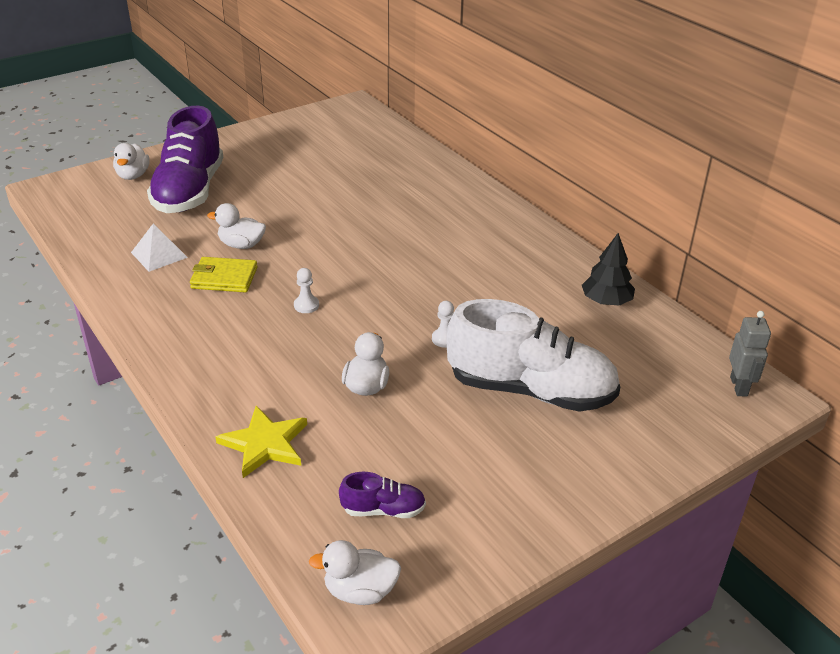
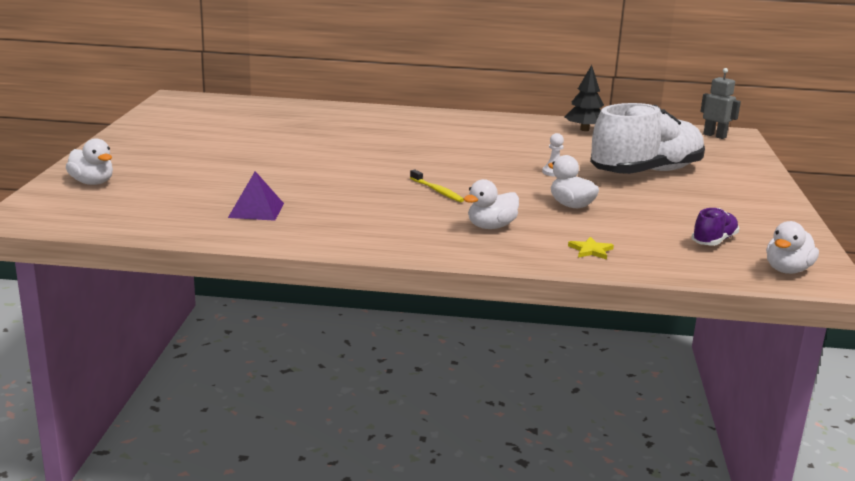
camera: 50 degrees left, 15 degrees down
white pyramid [131,223,188,272] -> purple pyramid [228,171,284,221]
purple shoe [147,106,223,213] -> none
yellow wallet [190,257,257,292] -> none
white duck [207,203,266,249] -> white duck moved to [464,179,519,229]
yellow star [216,406,307,478] -> yellow star [568,237,614,259], size x0.53
white pawn [294,268,319,313] -> yellow toothbrush [410,170,464,202]

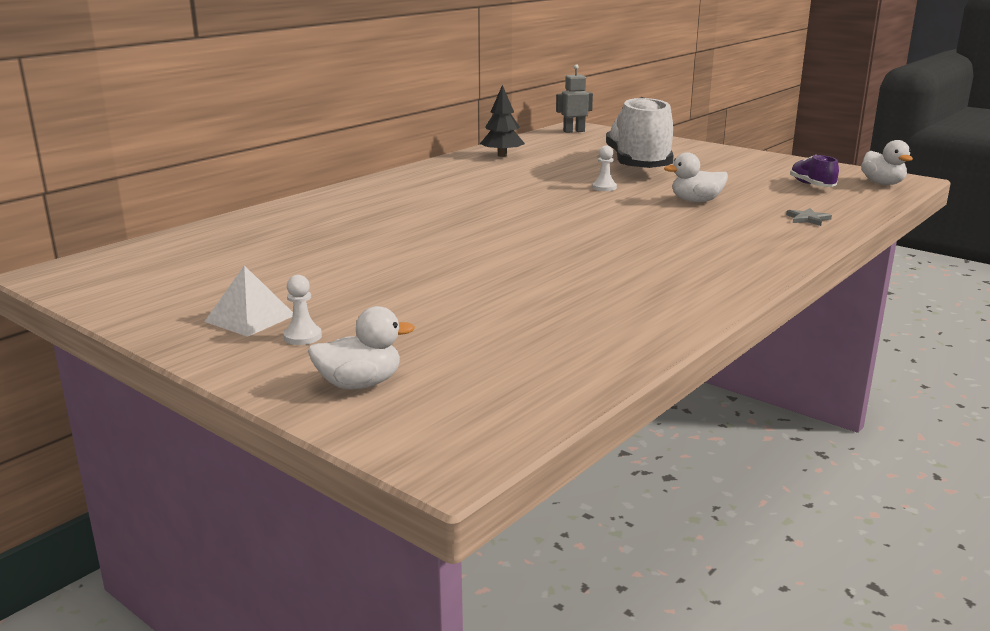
camera: 55 degrees left, 0 degrees up
purple pyramid [228,171,284,221] -> none
yellow toothbrush [410,170,464,202] -> none
white duck [464,179,519,229] -> none
yellow star [568,237,614,259] -> grey star [786,208,832,226]
none -> white pyramid [204,265,293,337]
none -> white pawn [283,275,322,345]

